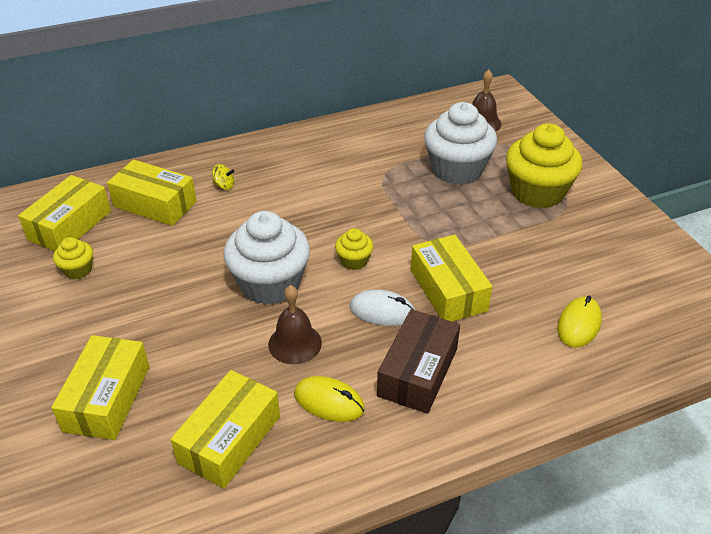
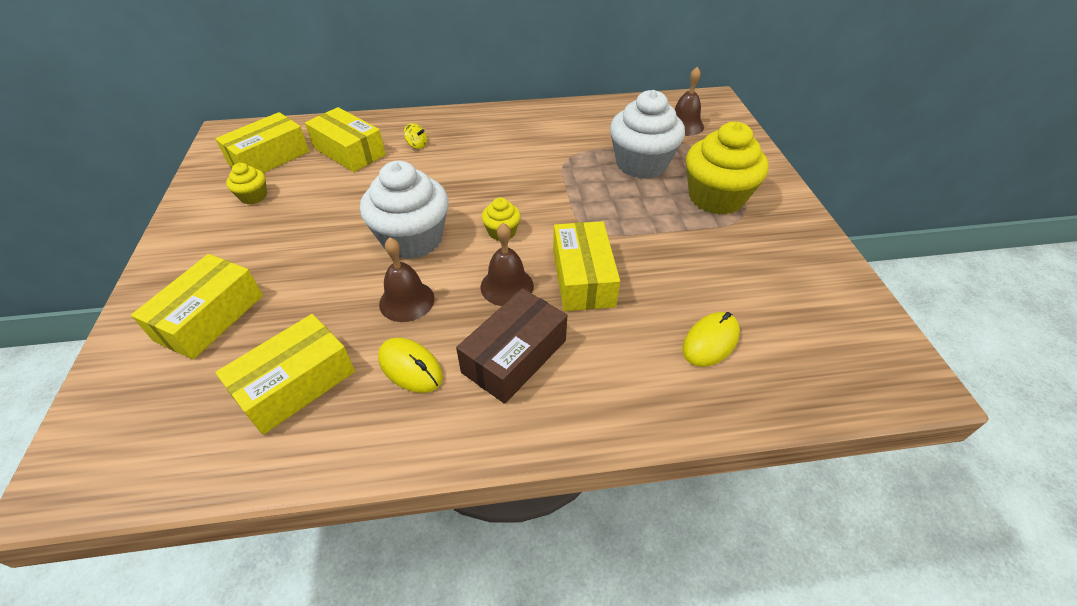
camera: 15 degrees right, 5 degrees up
white mouse [350,289,415,326] -> brown bell [480,223,534,306]

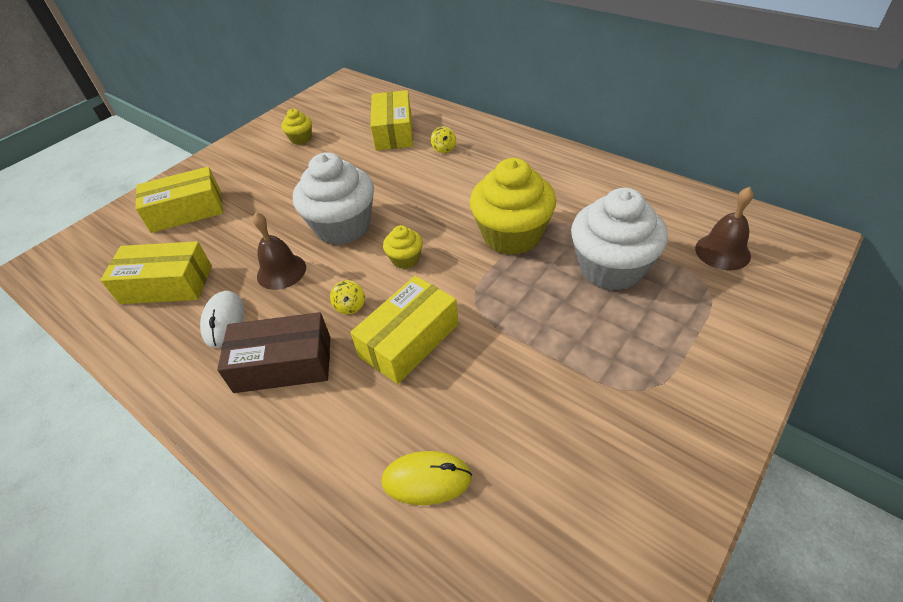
camera: 50 degrees right, 0 degrees up
yellow box [215,112,309,173] -> none
yellow mouse [378,338,443,393] -> white mouse [200,291,245,348]
brown bell [480,223,534,306] -> yellow spinning top [330,280,365,314]
yellow cupcake [686,122,769,215] -> yellow cupcake moved to [470,158,556,255]

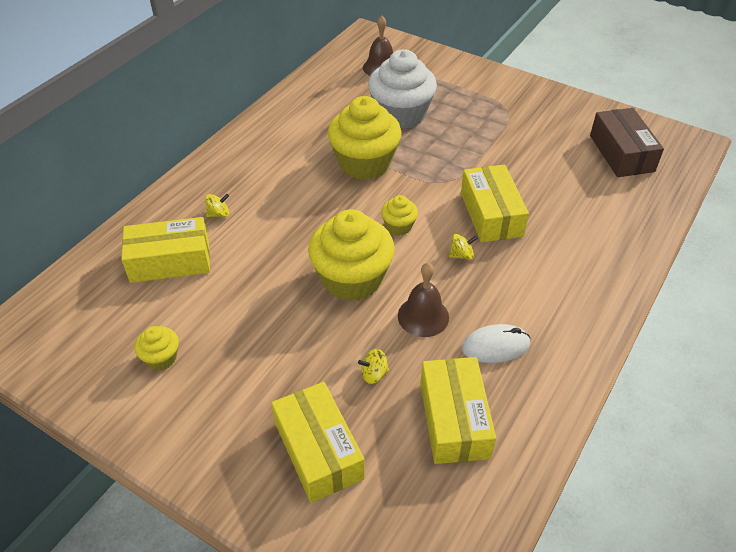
camera: 100 degrees left, 0 degrees up
brown box [217,312,330,393] -> brown box moved to [590,108,664,177]
white cupcake [293,152,374,245] -> yellow cupcake [308,209,395,301]
yellow box [350,276,459,384] -> yellow box turned 45 degrees clockwise [461,164,529,242]
yellow mouse [382,451,472,505] -> none
none -> yellow spinning top [358,349,389,384]

